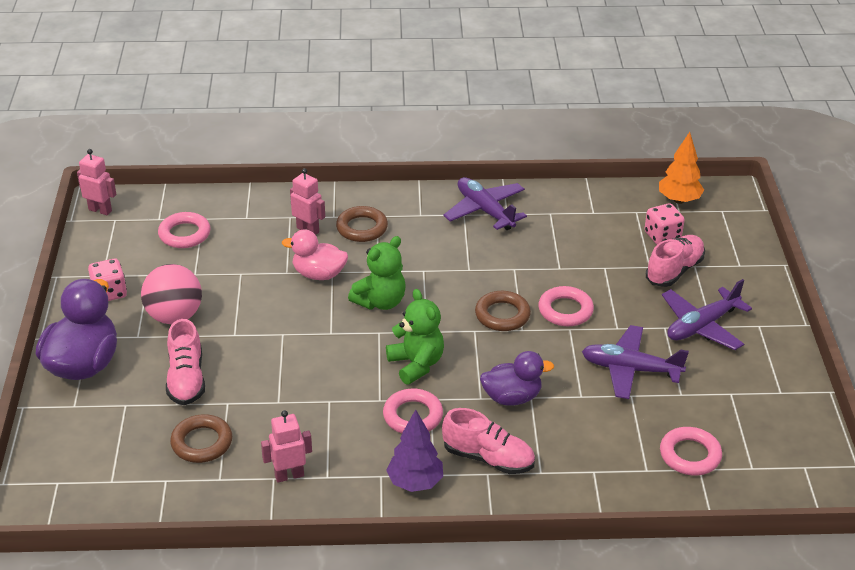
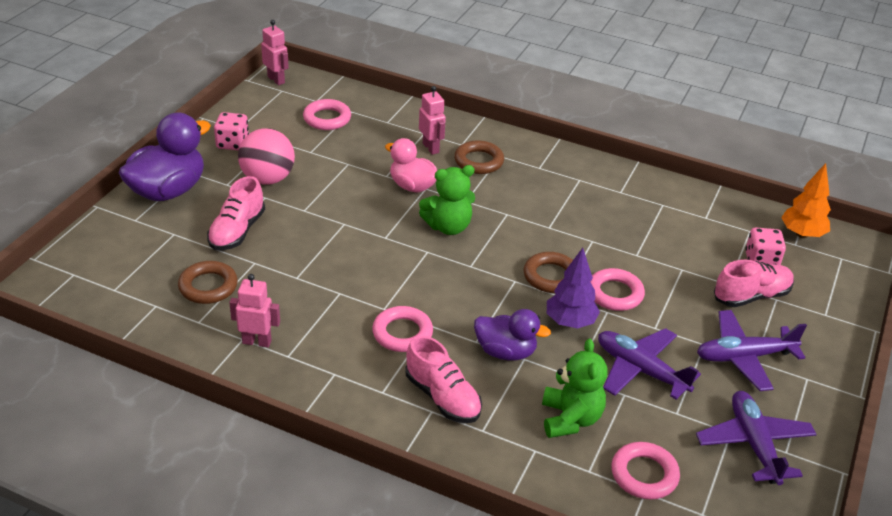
camera: 25 degrees right, 0 degrees up
green teddy bear [386,289,444,385] -> green teddy bear moved to [542,338,608,438]
purple tree [386,410,443,492] -> purple tree moved to [547,248,600,329]
purple plane [443,177,527,230] -> purple plane moved to [696,391,817,485]

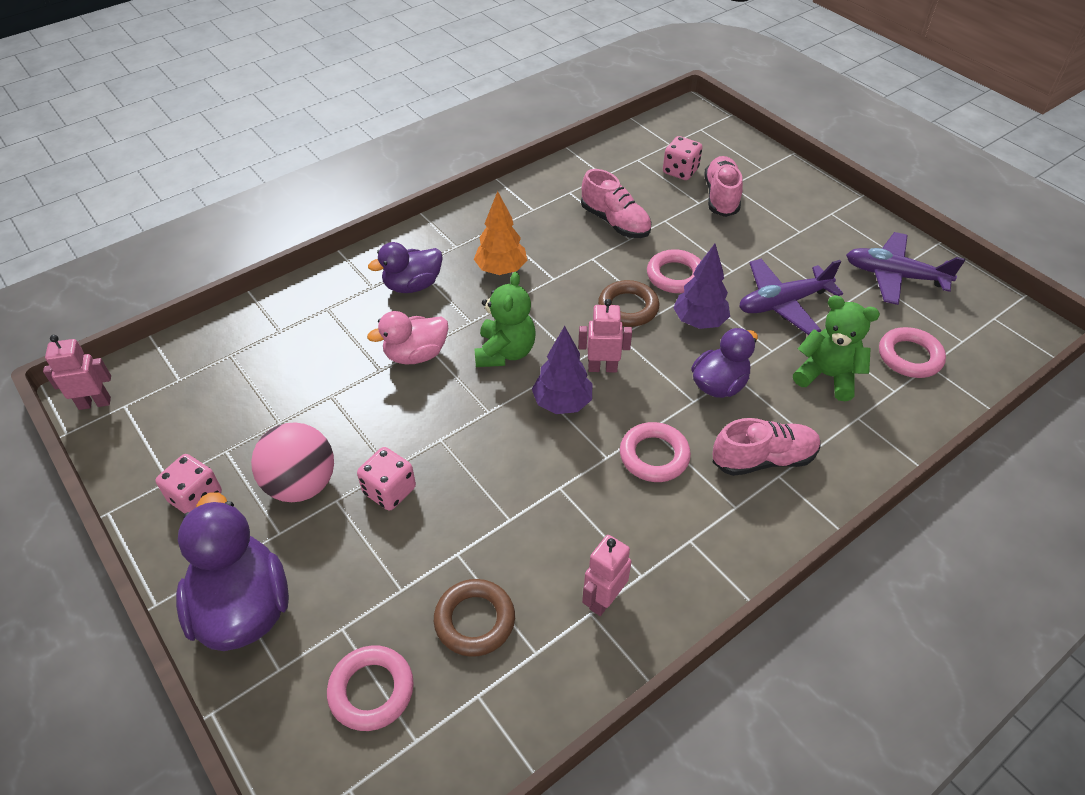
camera: 60 degrees left, 10 degrees up
pink shoe [207,176,265,250] -> pink shoe moved to [581,169,652,238]
pink ring [303,99,351,130] -> pink ring moved to [327,645,414,731]
pink robot [419,86,446,155] -> pink robot moved to [578,299,632,372]
brown ring [454,140,504,174] -> purple duck [368,242,443,293]
purple plane [697,310,807,391] -> none
orange tree [781,163,831,238] -> orange tree moved to [474,191,527,275]
none -> pink dice [357,447,416,511]
none -> purple tree [532,326,592,414]

